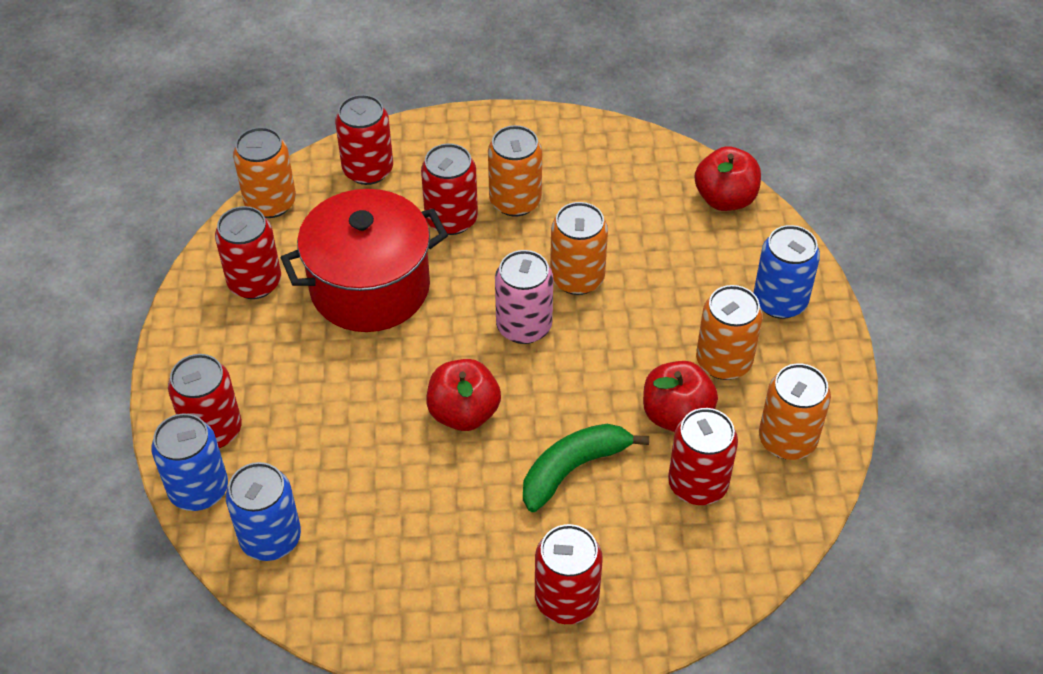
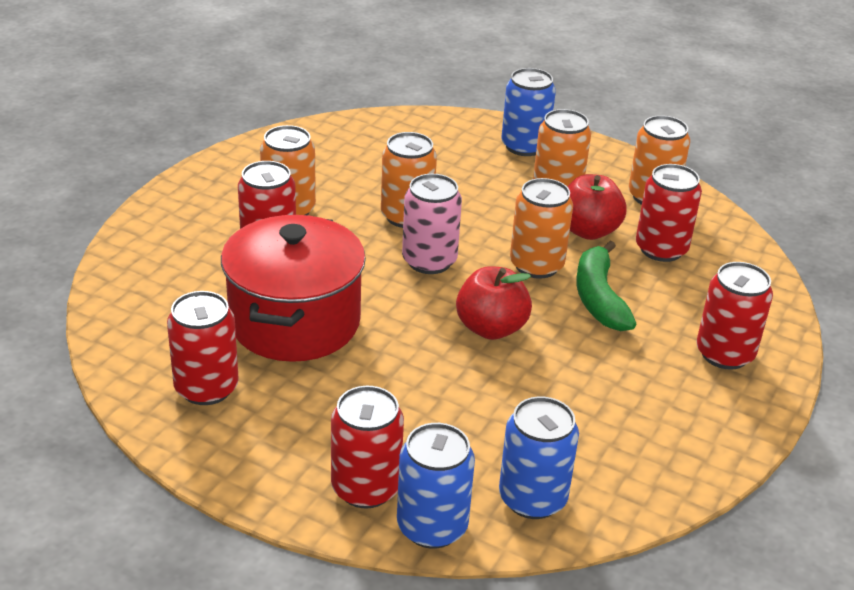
camera: 60 degrees left, 15 degrees down
orange can [233,127,296,218] -> orange can moved to [510,178,573,279]
red can [335,95,393,185] -> none
red apple [695,146,761,211] -> none

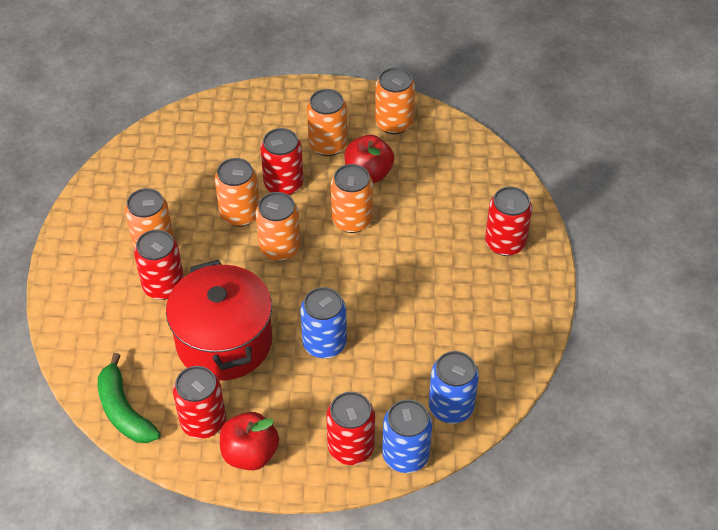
camera: 25 degrees left, 15 degrees up
pink can [402,174,462,274] -> orange can [255,192,301,261]
red apple [456,266,532,340] -> red apple moved to [220,412,279,470]
blue can [501,68,556,156] -> blue can moved to [300,287,347,358]
green banana [576,241,636,331] -> green banana moved to [98,353,160,443]
red can [636,164,702,262] -> red can moved to [260,128,303,195]

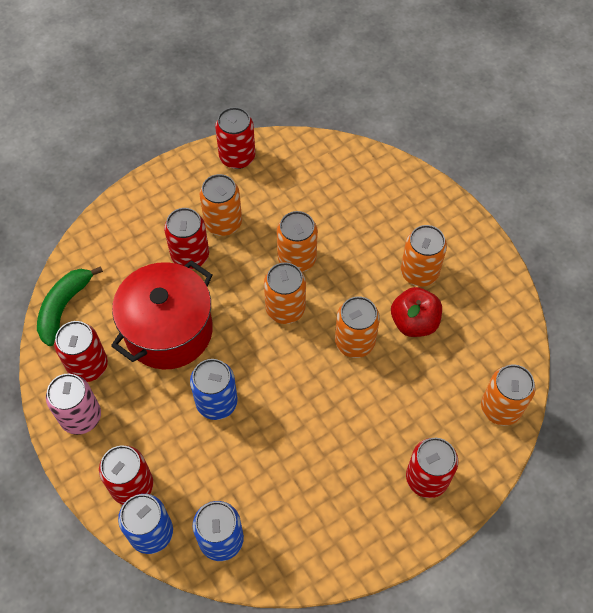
camera: 55 degrees right, 10 degrees up
red apple [220,412,279,470] -> pink can [46,374,101,435]
red can [260,128,303,195] -> red can moved to [215,107,255,169]
orange can [375,67,415,134] -> orange can moved to [481,364,536,426]

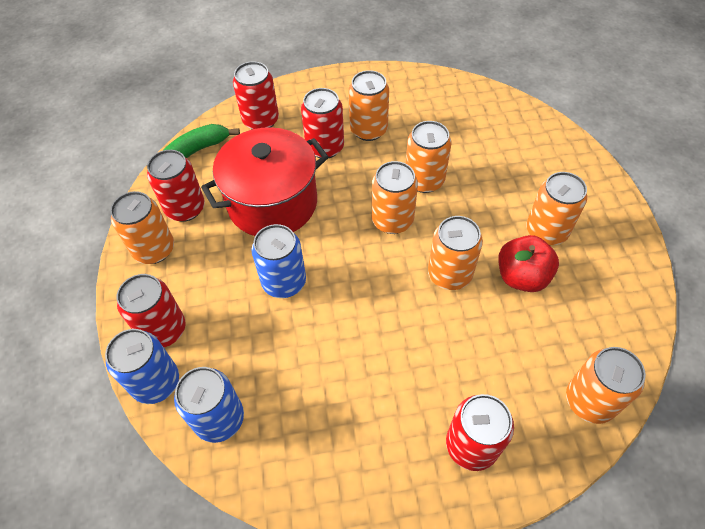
camera: 25 degrees right, 5 degrees down
pink can [46,374,101,435] -> orange can [110,191,174,264]
red can [215,107,255,169] -> red can moved to [233,61,279,129]

